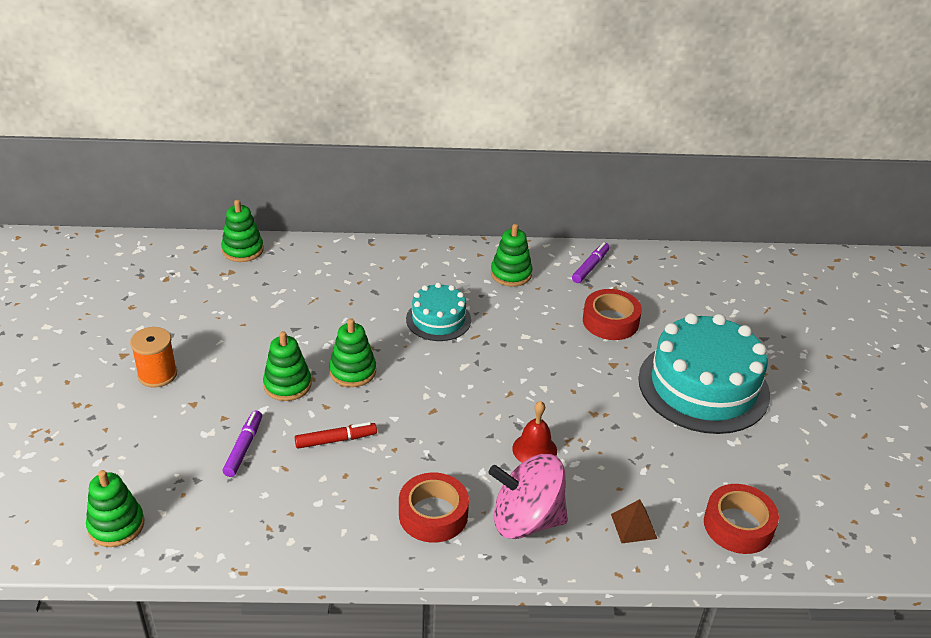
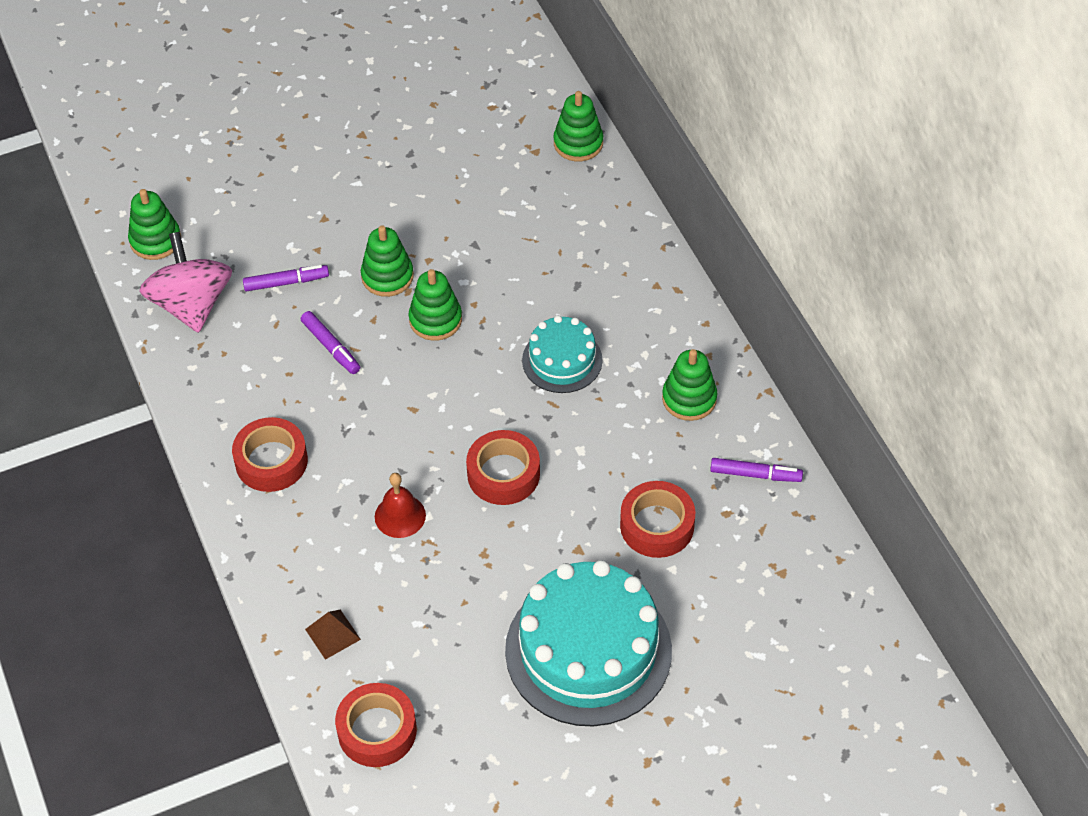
camera: 70 degrees right, 15 degrees up
orange spool [130,327,177,388] -> none
red marker [295,422,377,449] -> purple marker [301,311,360,374]
pink spinning top [489,454,568,539] -> pink spinning top moved to [139,232,232,333]
none -> red tape [466,430,540,505]

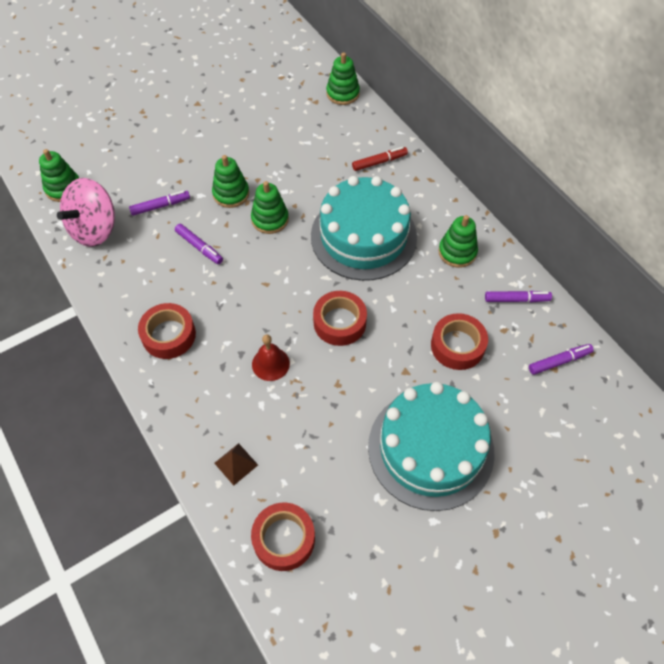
camera: 10 degrees left, 5 degrees up
pink spinning top [139,232,232,333] -> pink spinning top turned 120 degrees counterclockwise [57,178,115,247]
turquoise cake [522,315,603,393] -> turquoise cake [311,176,417,281], size x1.88
none -> red marker [352,147,408,171]
none -> purple marker [529,344,594,375]

